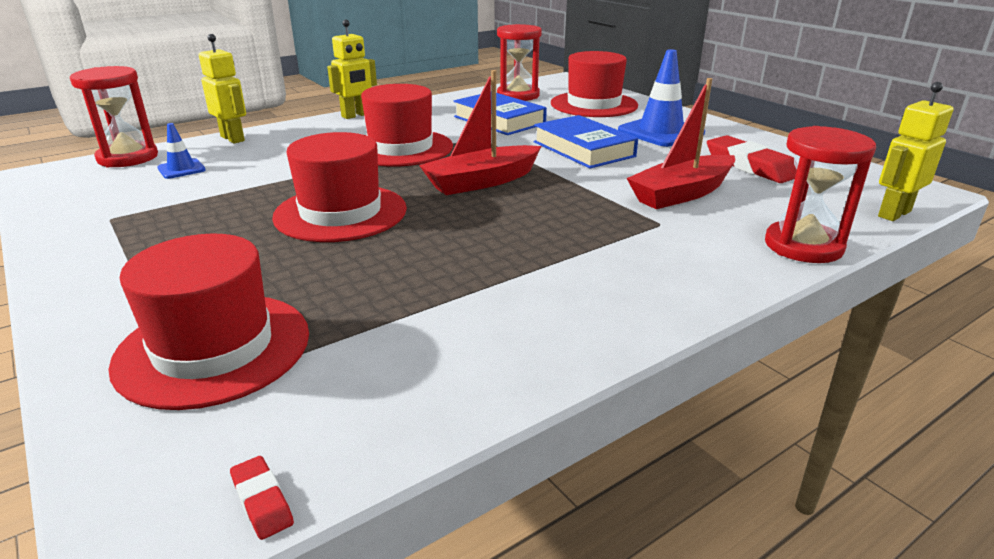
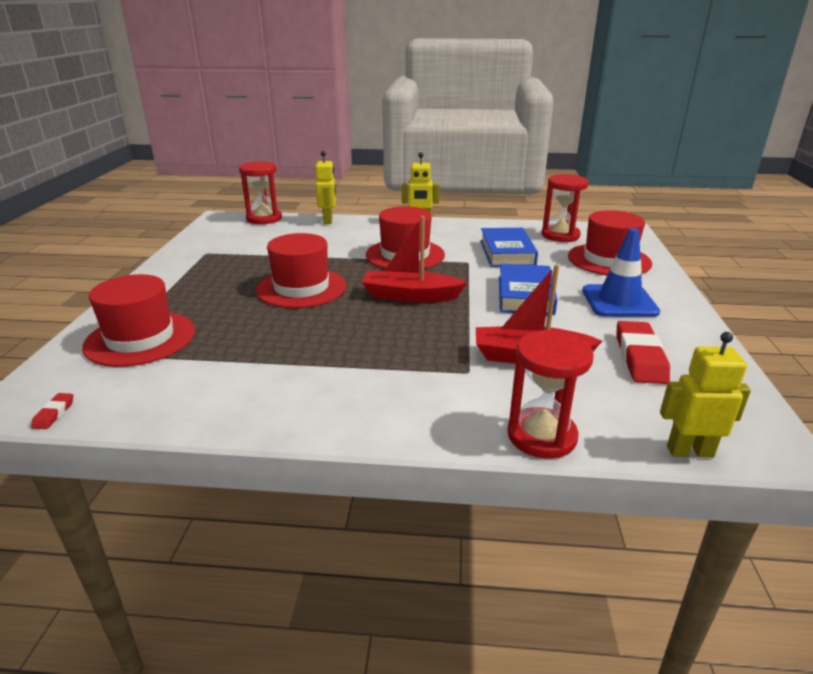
camera: 40 degrees right, 0 degrees up
blue traffic cone [157,123,206,179] -> none

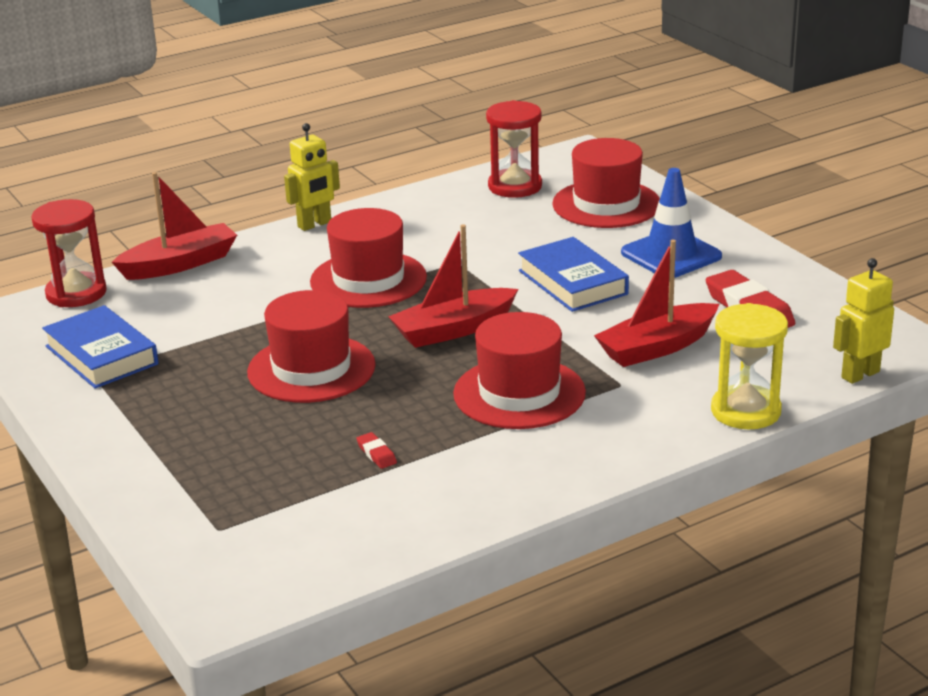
camera: 35 degrees left, 0 degrees up
red eraser [31,393,73,429] -> red eraser moved to [356,432,397,469]
red hat [82,274,195,367] -> red hat moved to [453,312,586,429]
yellow robot [315,151,336,224] -> red boat [112,172,237,280]
blue book [480,228,538,267] -> blue book moved to [42,305,159,389]
red hourglass [507,330,594,459] -> yellow hourglass [711,303,788,429]

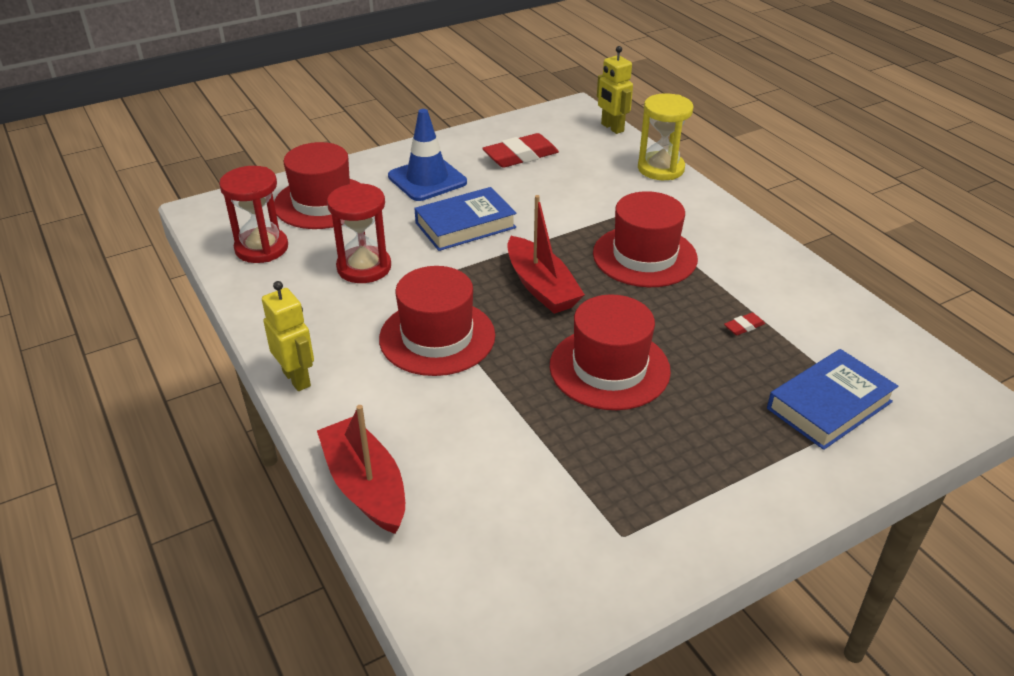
camera: 90 degrees left, 10 degrees up
red hourglass [31,199,107,307] -> red hourglass moved to [327,183,391,283]
blue book [42,305,159,389] -> blue book moved to [767,349,898,450]
red boat [594,240,719,367] -> none

